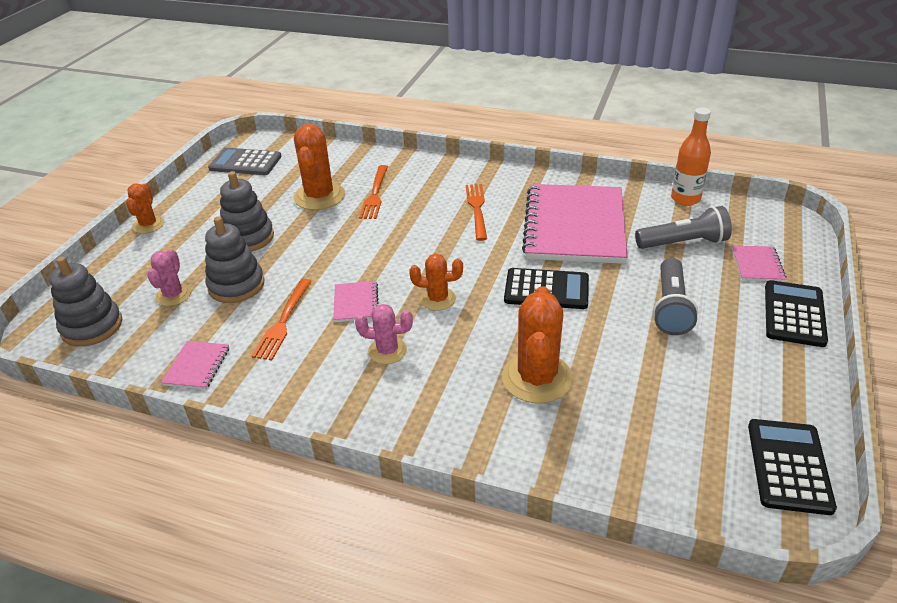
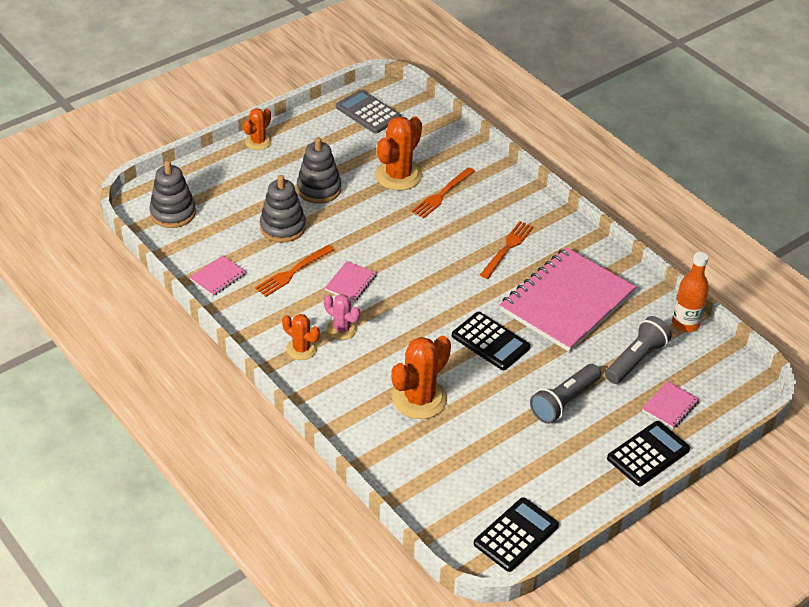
camera: 30 degrees right, 5 degrees up
pink cactus [147,249,191,306] -> none
orange cactus [409,254,463,311] -> orange cactus moved to [282,314,320,360]
grey flashlight [635,206,732,249] -> grey flashlight turned 75 degrees counterclockwise [605,316,672,384]

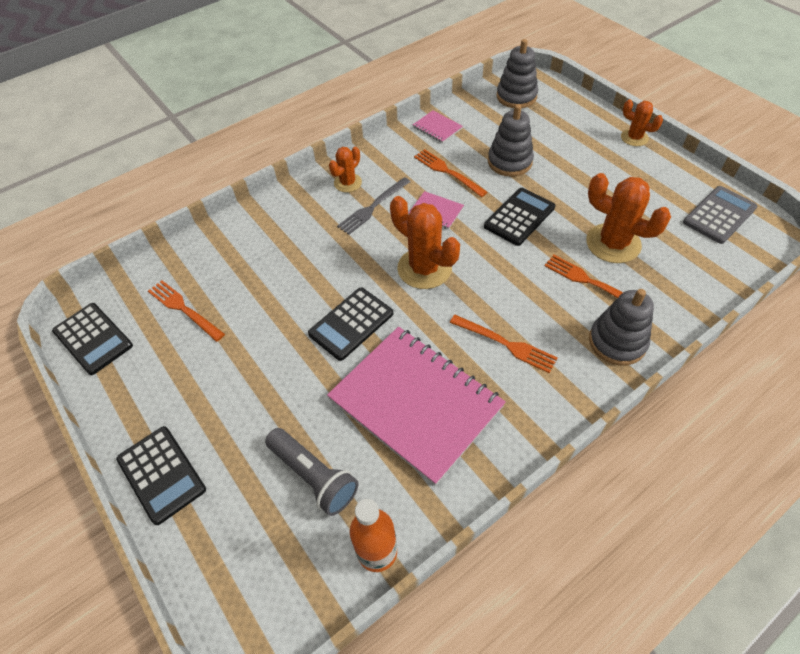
camera: 95 degrees right, 10 degrees up
grey stacking toy [297,137,341,204] -> grey stacking toy moved to [589,289,654,366]
pink cactus [324,294,360,340] -> grey fork [337,177,411,235]
orange cactus [391,336,451,419] -> orange cactus moved to [390,196,460,289]
grey flashlight [530,364,601,424] -> none
pink notebook [642,381,700,429] -> none
none -> orange fork [148,280,225,342]
none -> black calculator [484,188,555,246]

